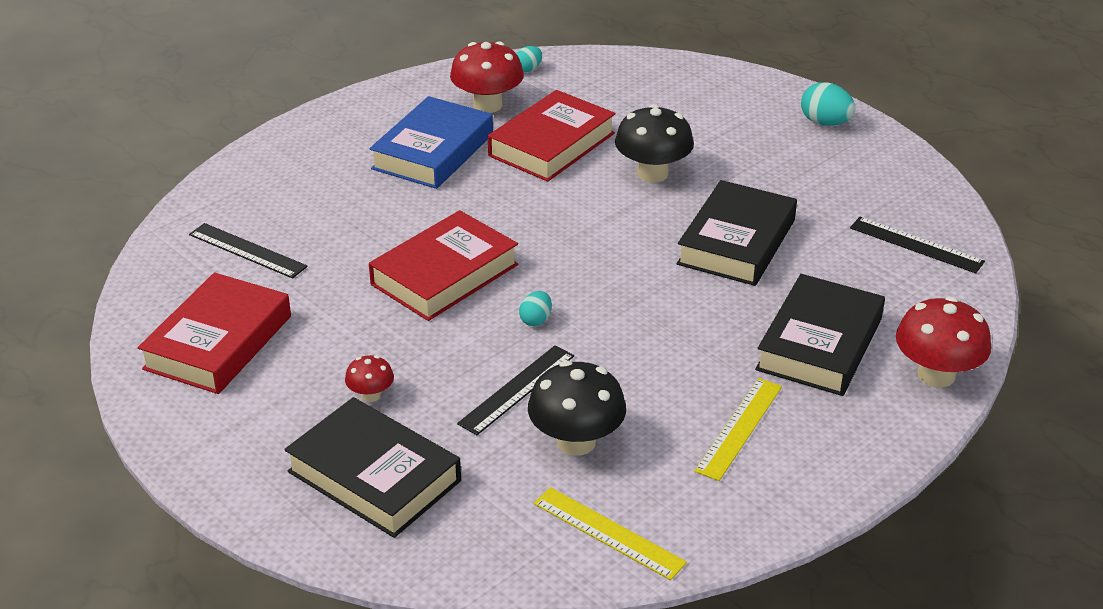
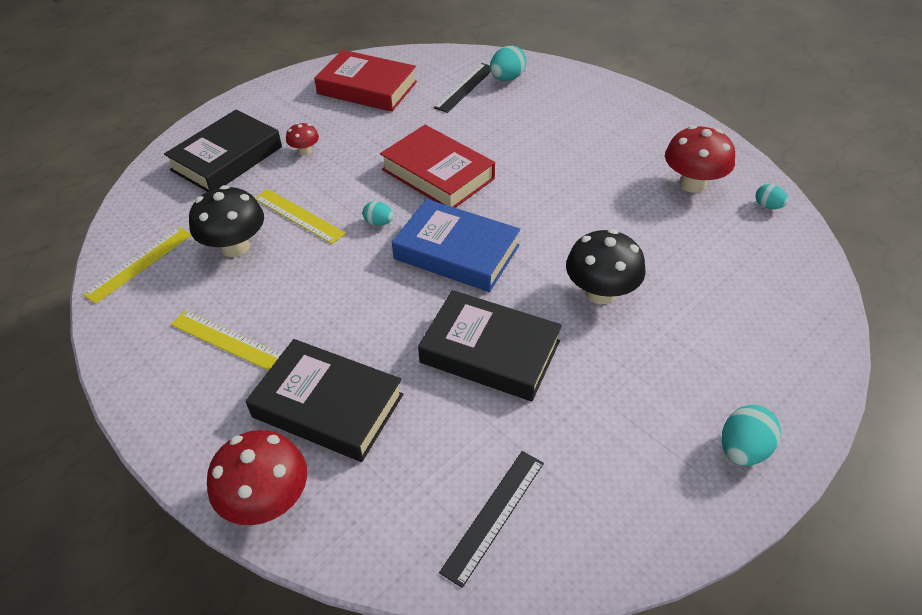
camera: 90 degrees right, 10 degrees up
blue book [369,96,493,189] -> blue book moved to [392,199,521,292]
black ruler [457,345,574,435] -> yellow ruler [255,189,346,244]
red book [488,90,616,182] -> none
none -> turquoise egg [490,45,527,81]

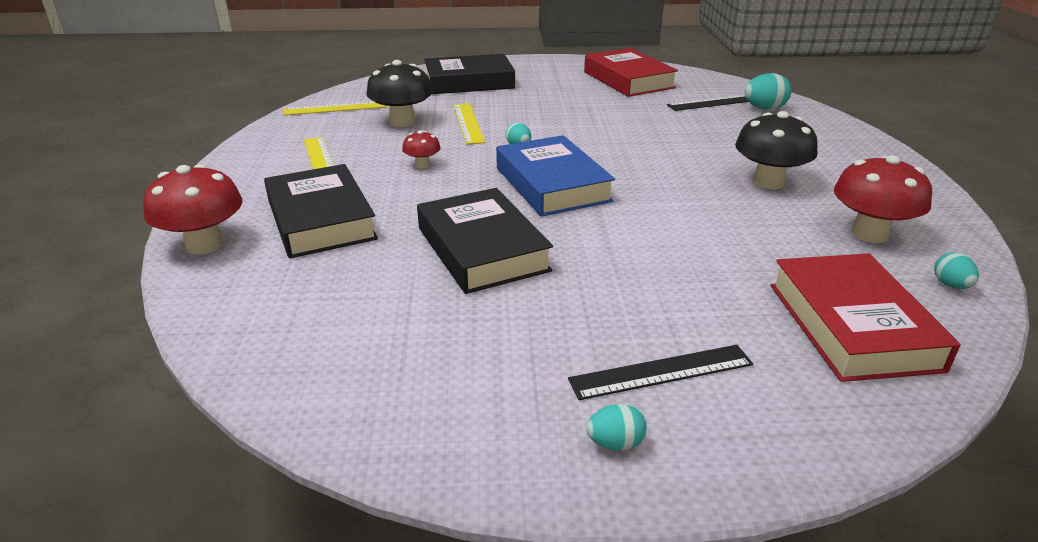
camera: 40 degrees right, 15 degrees down
red mushroom [286,123,319,155] -> red mushroom moved to [402,130,441,168]
red book [380,125,495,208] -> red book moved to [771,253,961,382]
black ruler [439,451,544,588] -> black ruler moved to [568,345,753,400]
black mushroom [566,229,645,304] -> black mushroom moved to [735,111,818,190]
turquoise egg [722,405,781,466] -> turquoise egg [586,404,647,451], size x0.61

